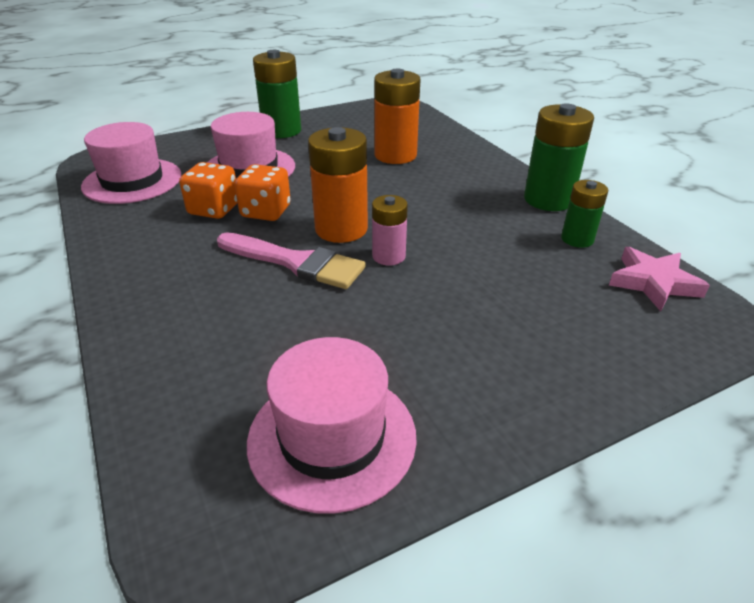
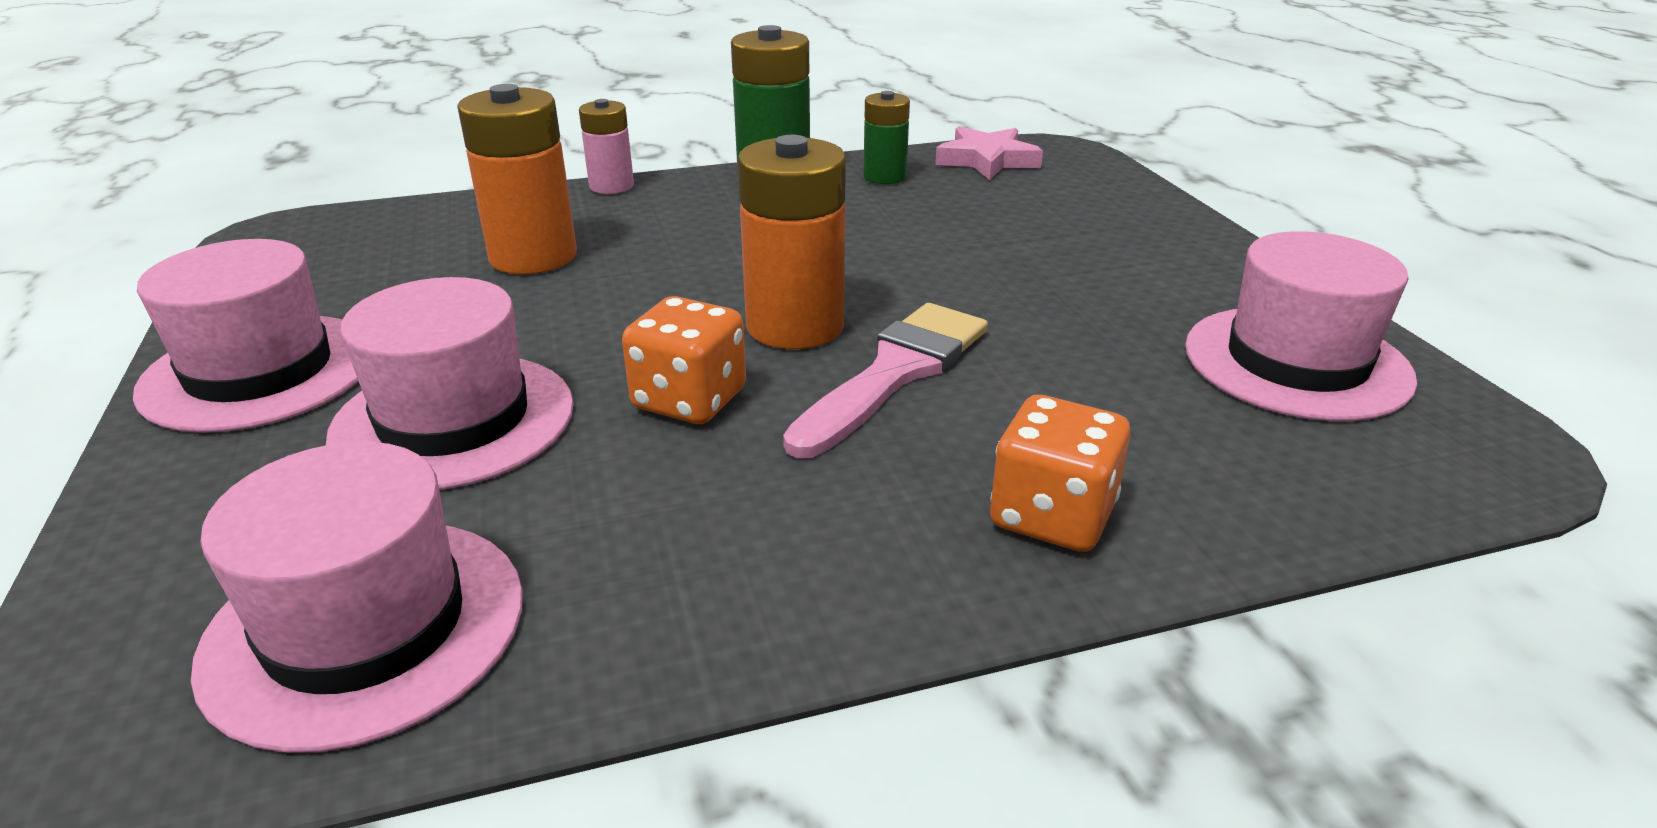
camera: 80 degrees left, 5 degrees down
orange dice [179,162,237,219] -> orange dice moved to [990,395,1130,552]
green battery [253,50,301,138] -> pink hat [133,239,358,433]
pink battery [372,195,408,265] -> pink battery moved to [579,99,634,194]

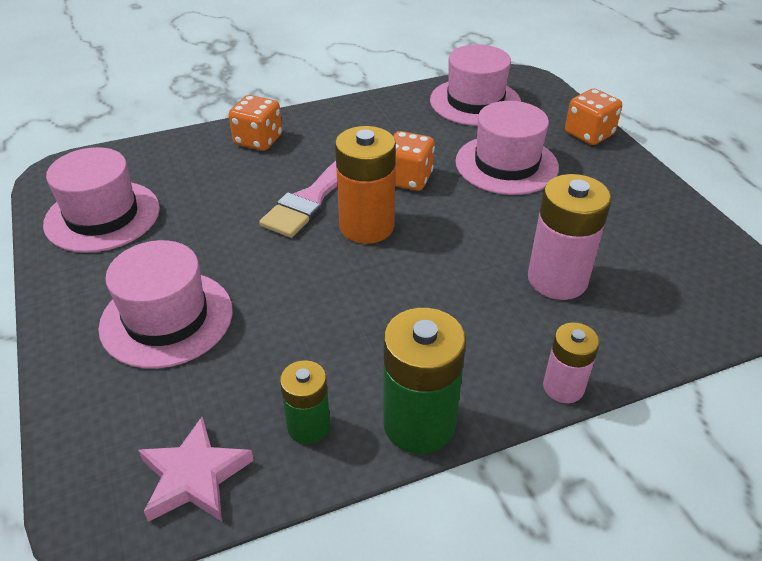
camera: 175 degrees right, 10 degrees up
pink hat [133,239,358,433] -> pink hat moved to [99,240,233,369]
orange battery [457,84,577,274] -> pink battery [528,174,612,300]
none -> orange dice [565,89,622,145]

